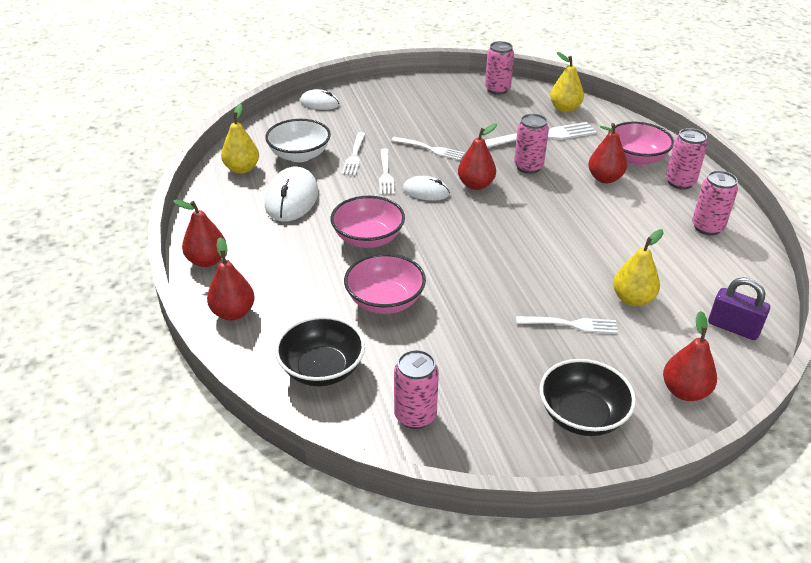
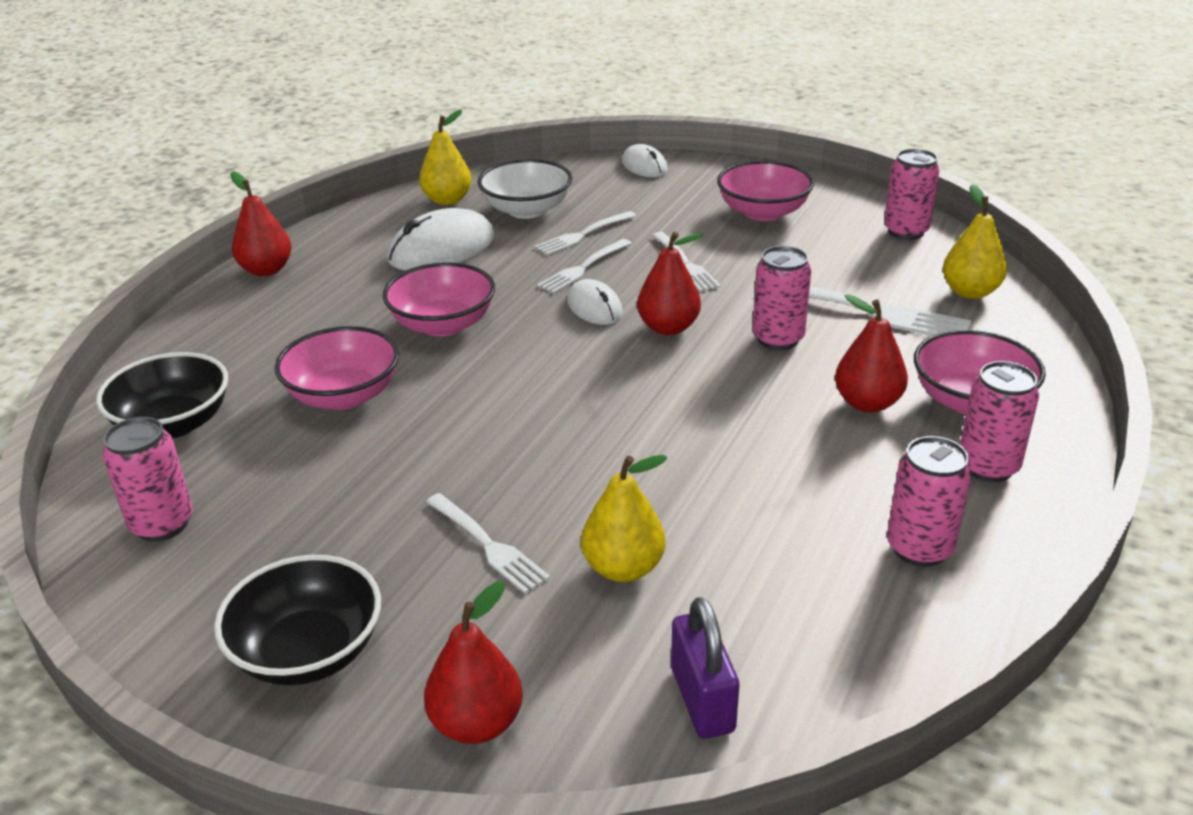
camera: 45 degrees right, 5 degrees down
red pear [207,237,255,320] -> none
none -> pink bowl [717,161,814,221]

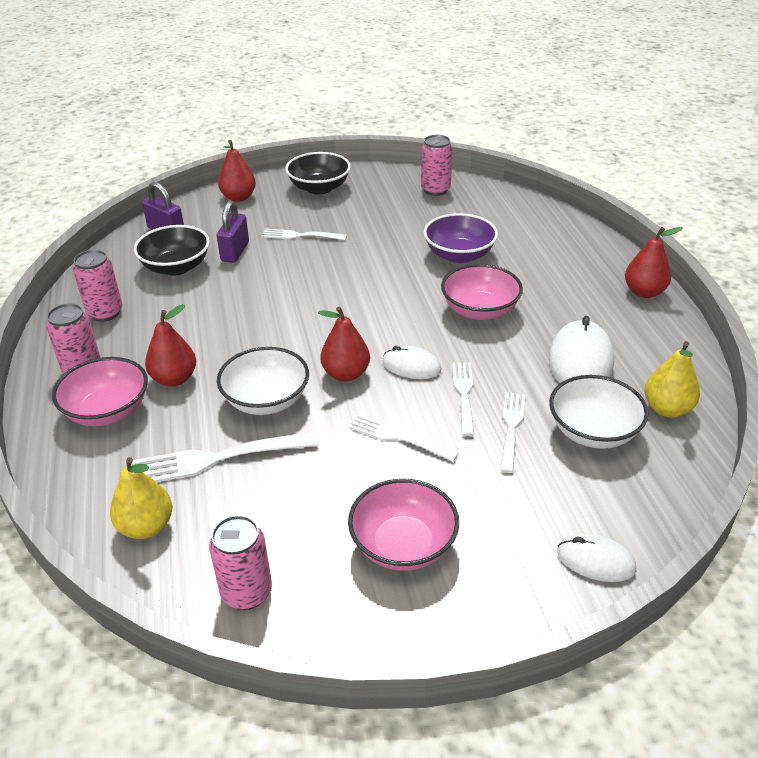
camera: 140 degrees right, 5 degrees up
black bowl [96,352,228,439] -> black bowl moved to [134,225,210,276]
pink bowl [275,326,399,410] -> purple bowl [424,213,498,263]
yellow pear [581,455,667,582] -> purple padlock [217,201,249,263]
pink can [752,246,811,350] -> white bowl [217,347,309,415]

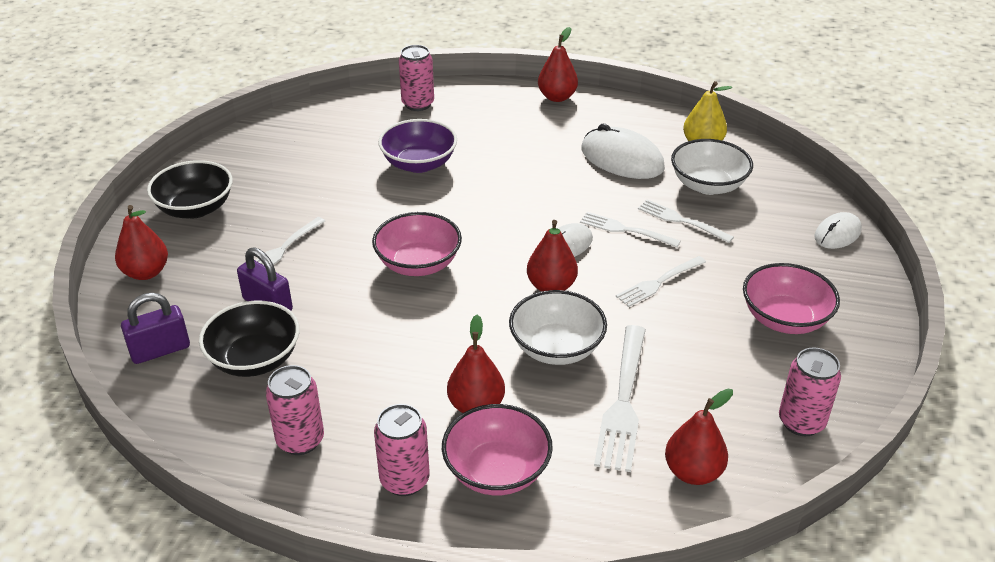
camera: 65 degrees left, 0 degrees up
yellow pear [110,457,172,539] -> red pear [665,389,733,485]
pink can [421,135,452,196] -> pink can moved to [399,45,434,111]
pink bowl [441,264,523,320] -> pink bowl moved to [372,212,462,276]

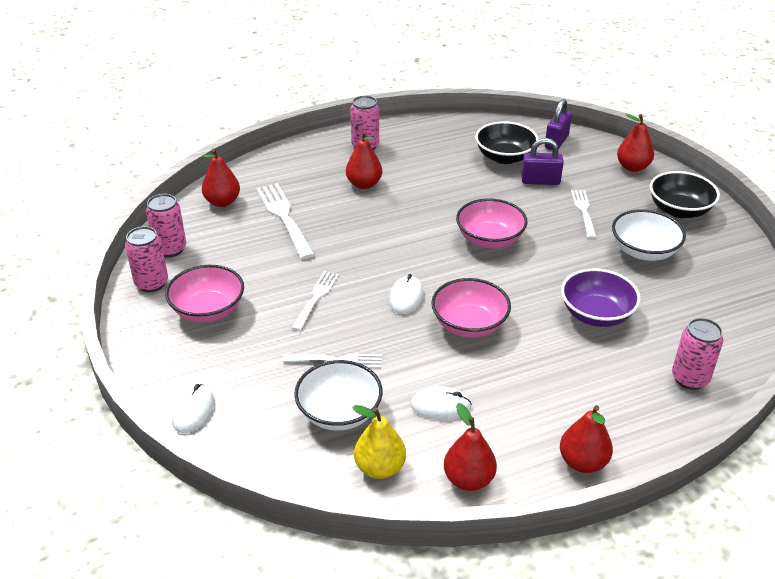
camera: 145 degrees right, 0 degrees up
pink can [266,365,324,455] -> pink can moved to [125,226,168,292]
pink bowl [442,404,553,496] -> pink bowl moved to [431,278,511,338]
white bowl [509,290,607,365] -> white bowl moved to [612,209,686,261]
red pear [527,220,578,291] -> red pear moved to [444,403,497,491]
white fork [580,212,681,248] -> none
white mouse [581,124,665,179] -> white mouse [410,386,472,420], size x0.60

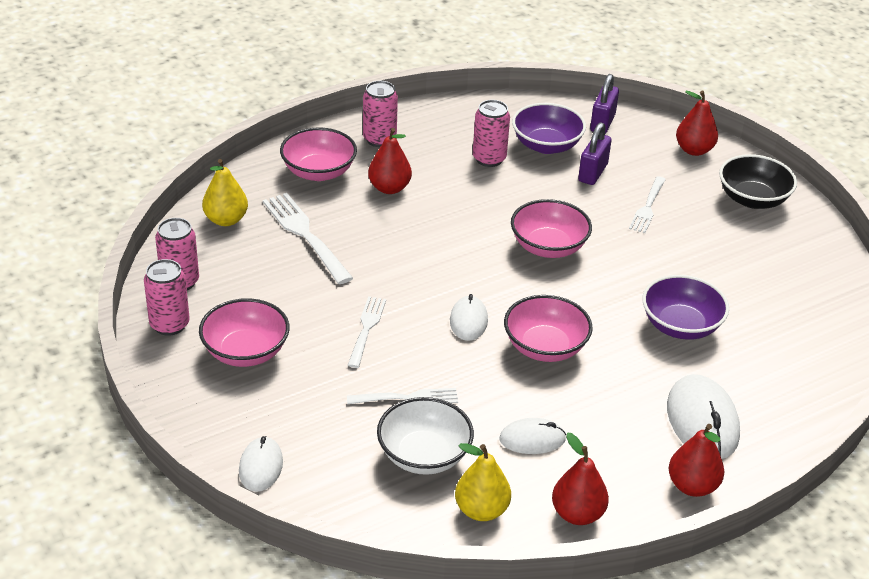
camera: 10 degrees left, 0 degrees up
red pear [202,149,240,207] -> yellow pear [202,159,248,226]
black bowl [475,121,539,164] -> purple bowl [512,103,586,154]
purple padlock [521,138,564,185] -> purple padlock turned 60 degrees counterclockwise [578,122,612,185]
white fork [571,190,596,239] -> white fork turned 150 degrees counterclockwise [629,176,666,233]
white bowl [612,209,686,261] -> none
pink can [672,318,723,390] -> pink can moved to [473,100,510,167]
none -> pink bowl [280,127,357,181]
none -> white mouse [667,374,740,459]

